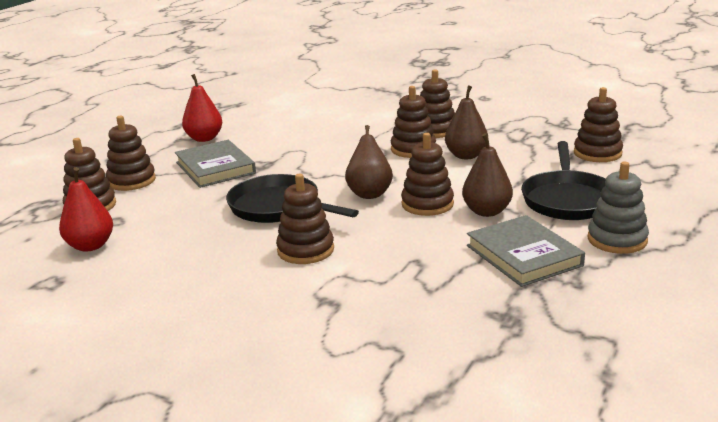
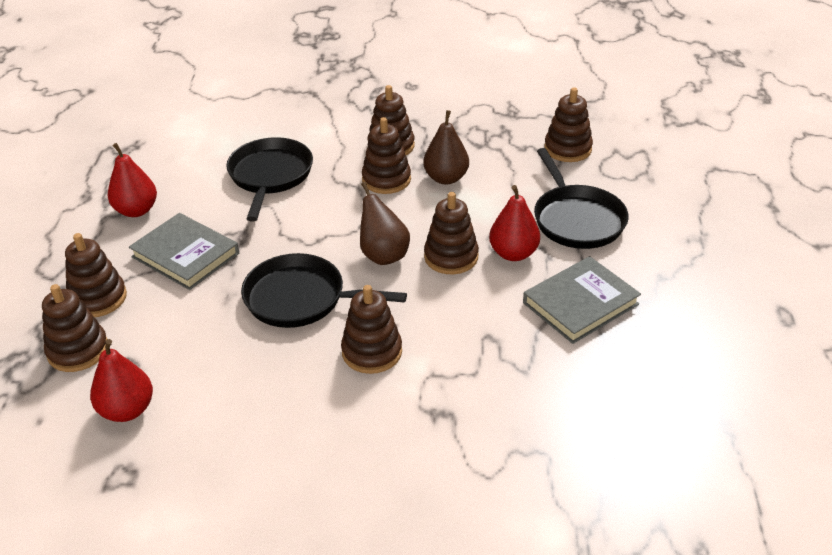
camera: 25 degrees left, 15 degrees up
brown pear [462,133,513,217] -> red pear [489,185,540,261]
grey book [467,215,585,287] -> grey book turned 75 degrees counterclockwise [523,256,641,344]
grey stacking toy [587,162,649,254] -> none
none -> black pan [226,137,313,222]

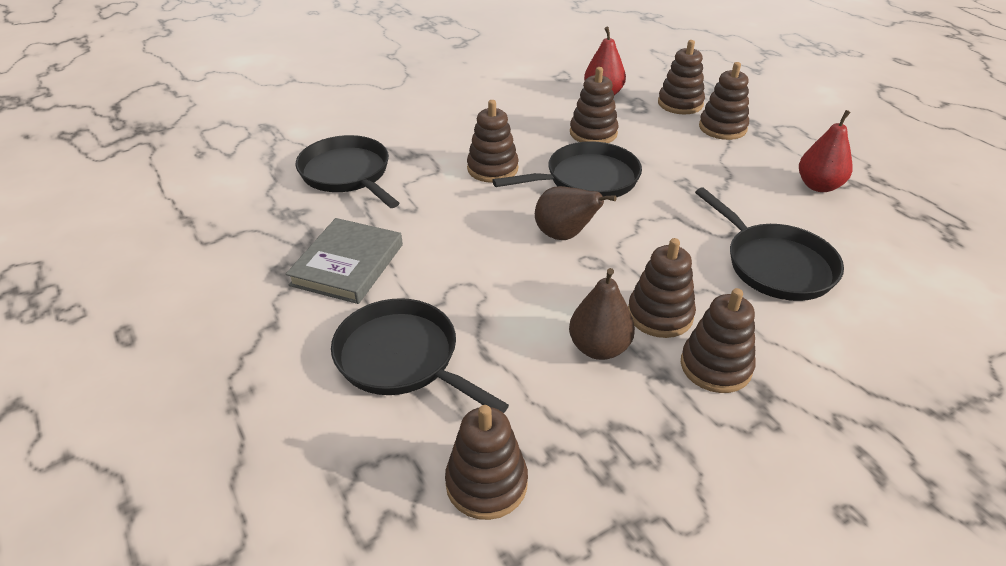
camera: 145 degrees right, 0 degrees up
grey book [129,213,239,290] -> none
brown stacking toy [424,192,479,274] -> brown stacking toy moved to [570,67,618,143]
red pear [489,185,540,261] -> none
none -> black pan [296,135,399,208]

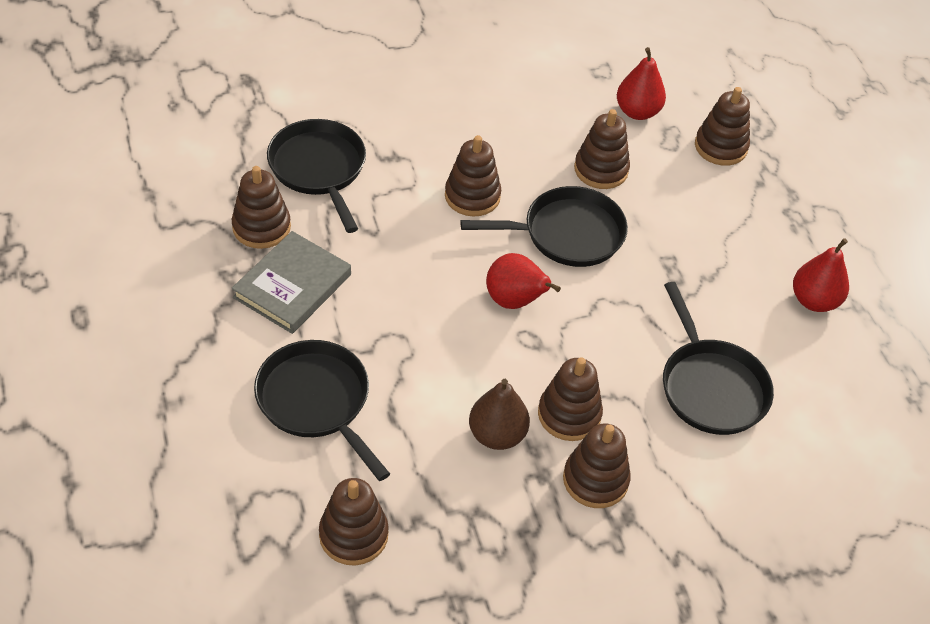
camera: 10 degrees right, 10 degrees up
brown pear [535,186,617,240] -> red pear [486,253,561,309]
brown stacking toy [699,62,749,140] -> brown stacking toy moved to [232,166,291,249]

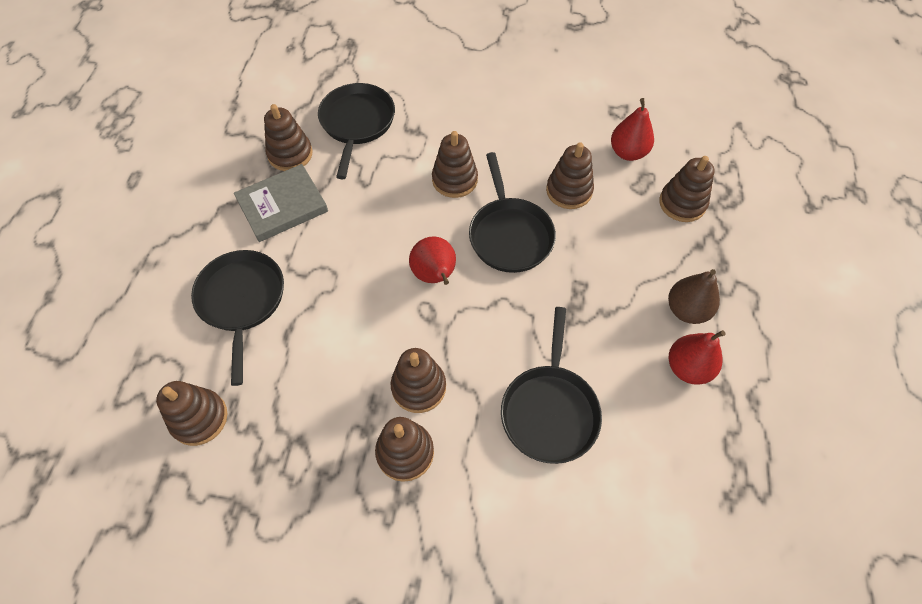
camera: 30 degrees right, 10 degrees up
black pan [460,186,628,267] -> black pan turned 60 degrees clockwise [469,152,556,273]
brown pear [469,379,530,450] -> brown pear moved to [668,269,720,324]

